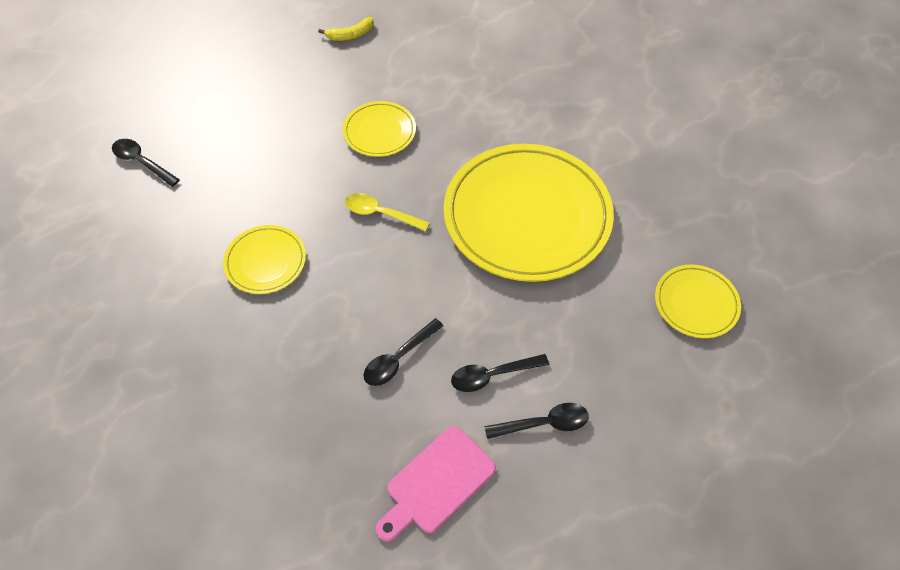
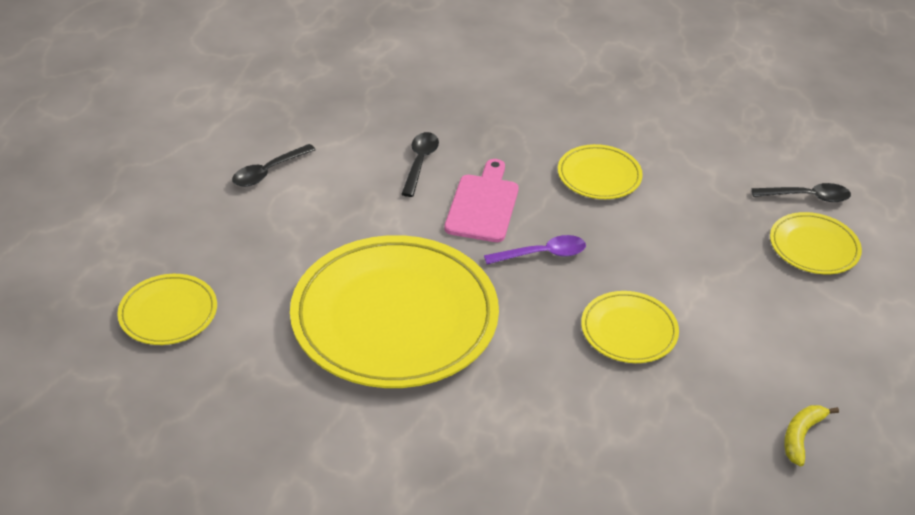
camera: 145 degrees right, 15 degrees down
yellow spoon [345,193,430,232] -> purple spoon [484,235,586,264]
pink cutting board [376,426,496,542] -> pink cutting board moved to [444,159,519,242]
black spoon [451,354,549,392] -> none
none -> yellow plate [770,212,862,274]

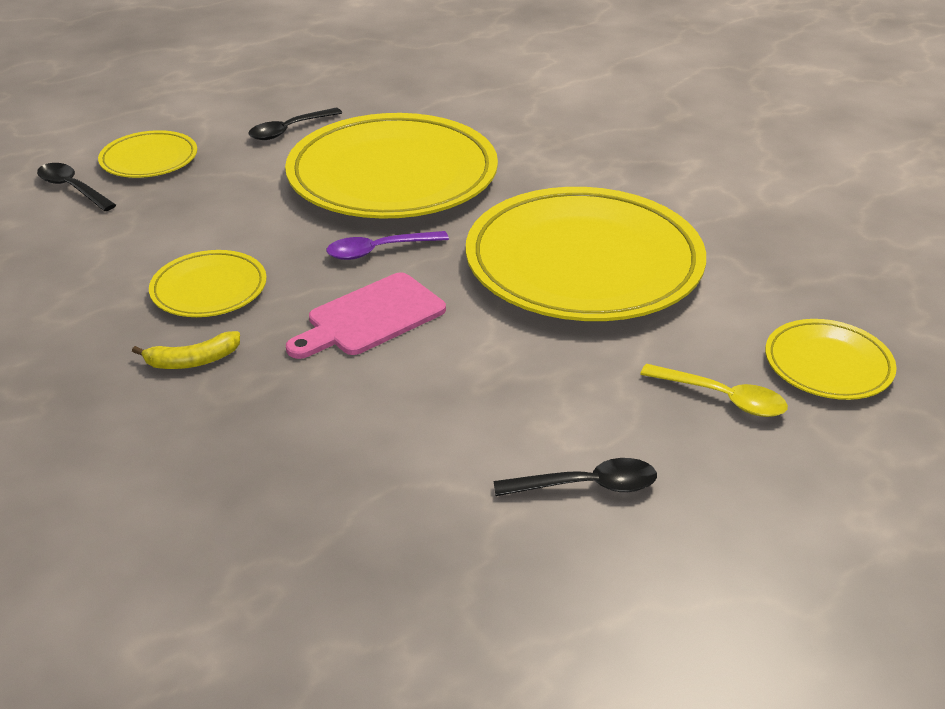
camera: 140 degrees left, 5 degrees down
black spoon [402,132,439,197] -> black spoon moved to [248,108,342,140]
purple spoon [484,235,586,264] -> purple spoon turned 45 degrees counterclockwise [327,231,449,260]
yellow plate [581,291,679,363] -> yellow plate [285,113,498,219], size x2.13
yellow banana [784,405,839,466] -> yellow banana moved to [132,331,240,369]
none -> yellow spoon [640,364,788,417]

